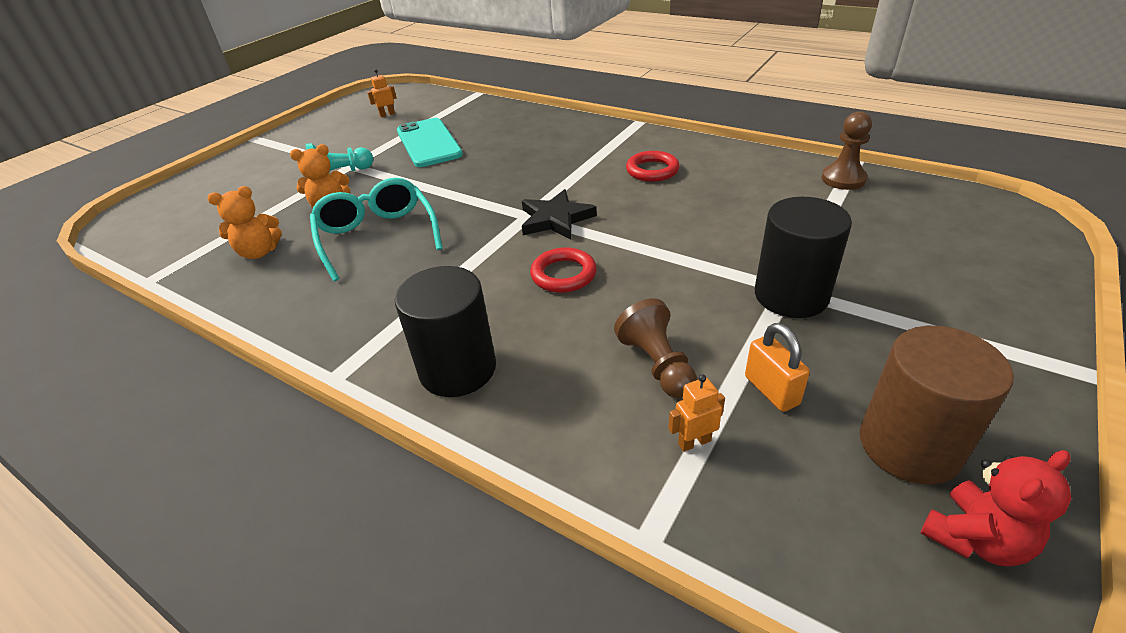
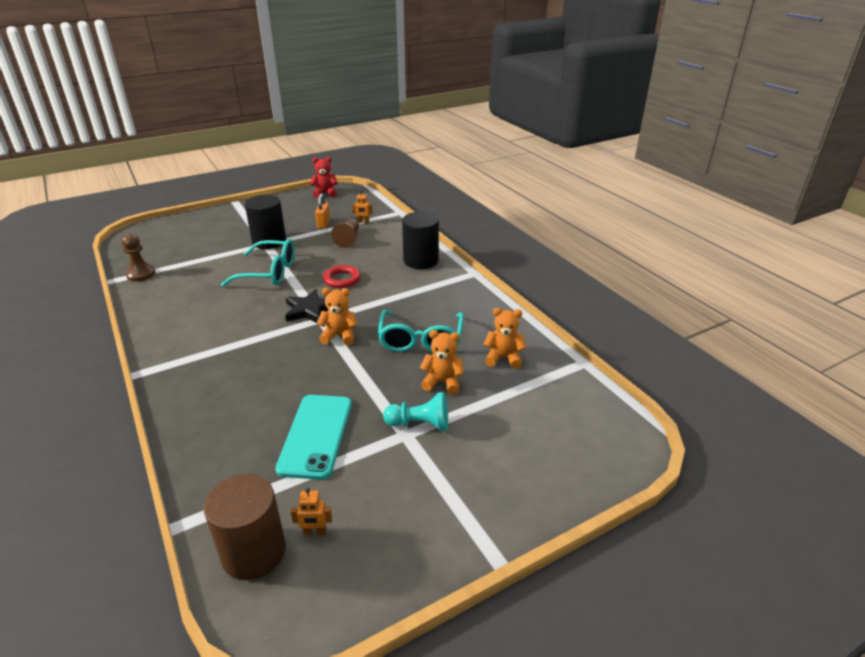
camera: 155 degrees left, 5 degrees down
red ring [626,151,680,182] -> none
brown cylinder [860,326,1014,485] -> brown cylinder moved to [204,474,286,580]
none -> turquoise glasses [221,239,295,287]
none -> orange teddy bear [317,288,357,345]

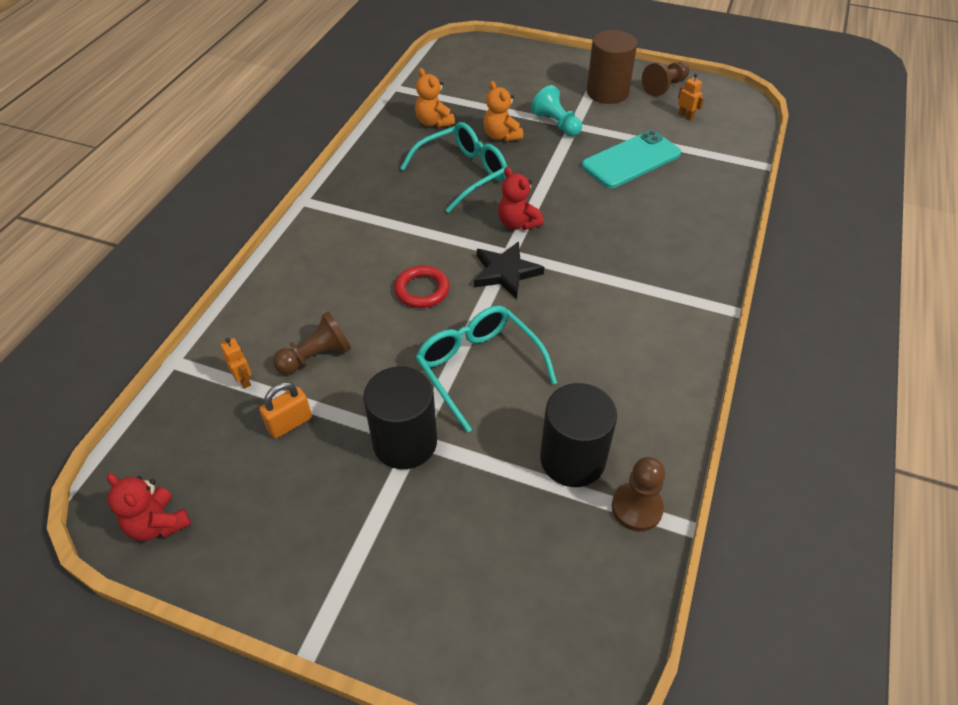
camera: 130 degrees left, 15 degrees up
brown cylinder [204,474,286,580] -> brown cylinder moved to [587,30,637,104]
orange teddy bear [317,288,357,345] -> red teddy bear [498,167,544,230]
black cylinder [402,212,439,269] -> black cylinder moved to [540,383,617,487]
none -> brown pawn [642,62,690,96]

